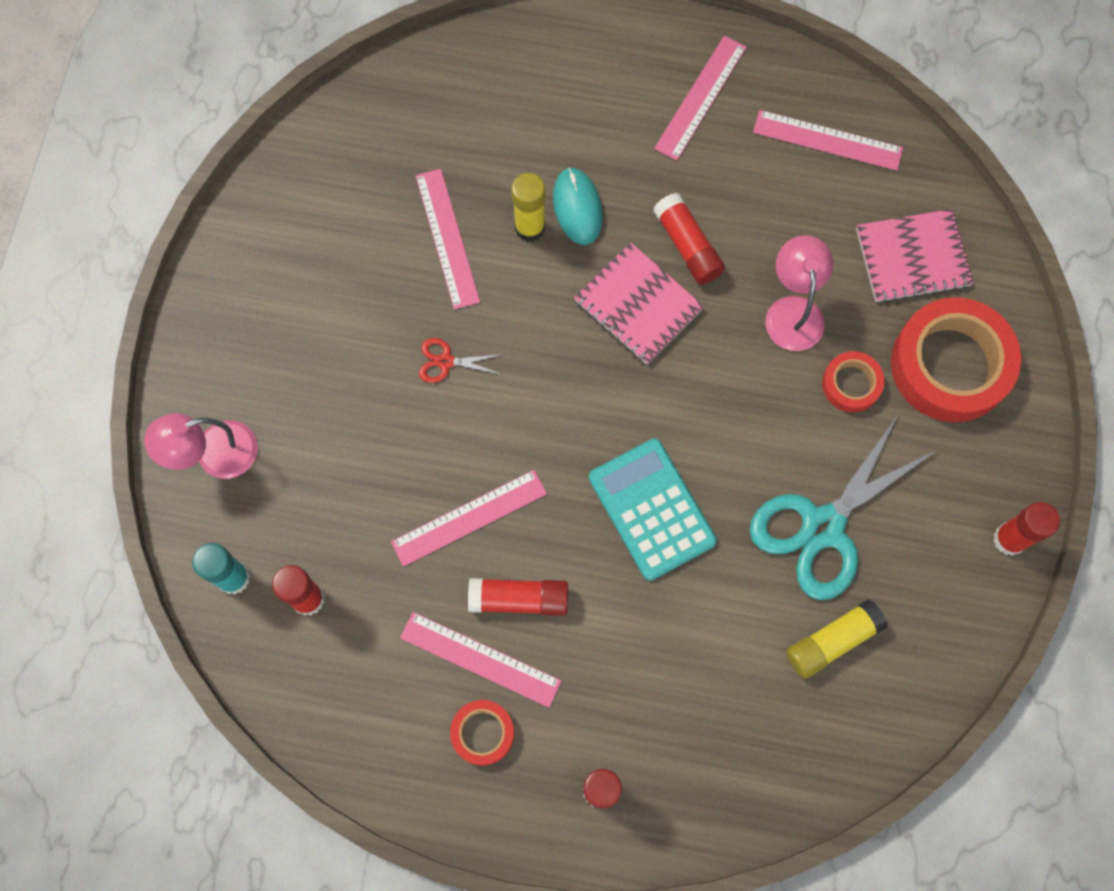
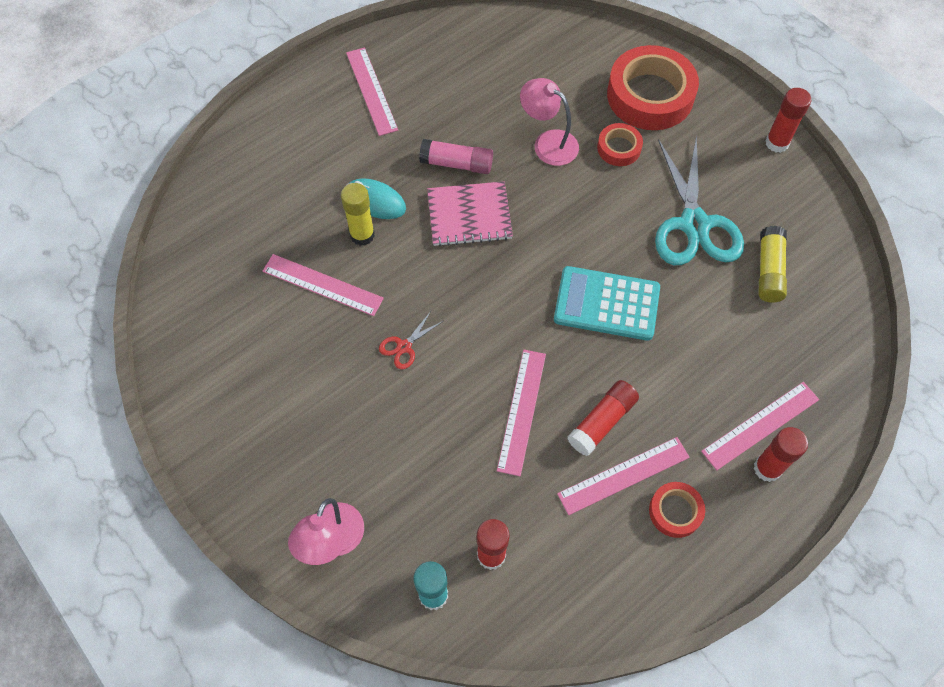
camera: 50 degrees left, 10 degrees down
red glue stick [653,193,725,285] -> pink glue stick [419,139,493,174]
pink ruler [753,110,903,171] -> pink ruler moved to [701,382,819,470]
pink notebook [856,209,974,303] -> none

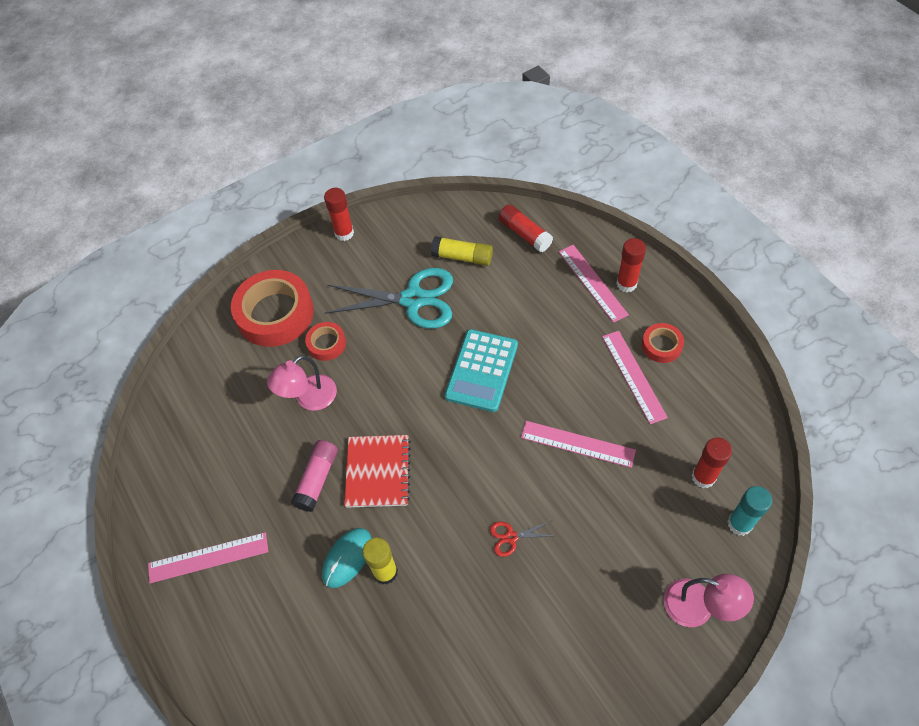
camera: 80 degrees left, 5 degrees down
pink ruler [262,254,384,316] -> none
red scissors [379,311,443,369] -> red scissors turned 120 degrees clockwise [490,521,554,557]
pink notebook [427,181,513,247] -> red notebook [344,435,411,508]
red glue stick [567,380,639,456] -> red glue stick moved to [498,204,553,252]

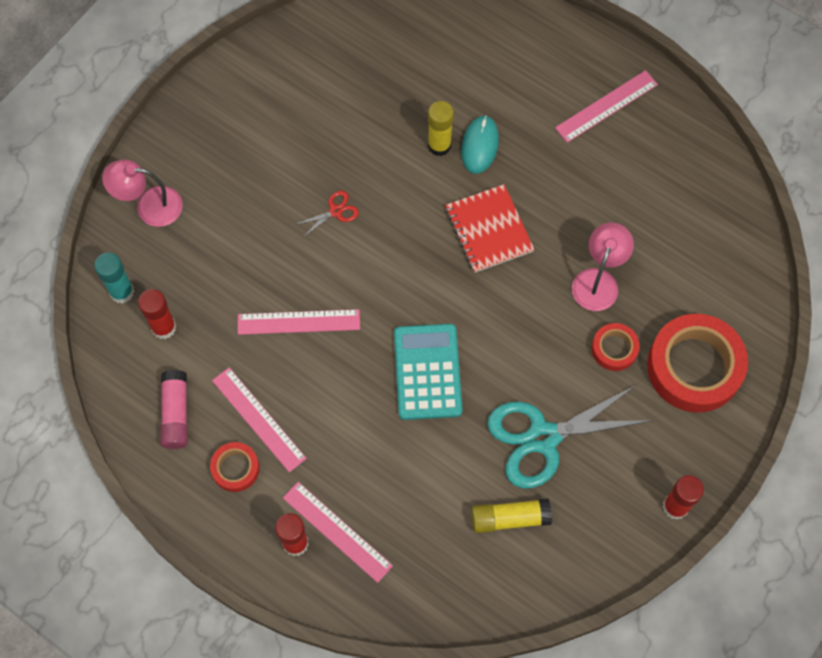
camera: 155 degrees right, 10 degrees up
pink glue stick [291,440,338,512] -> pink glue stick moved to [161,370,188,449]
red glue stick [498,204,553,252] -> none

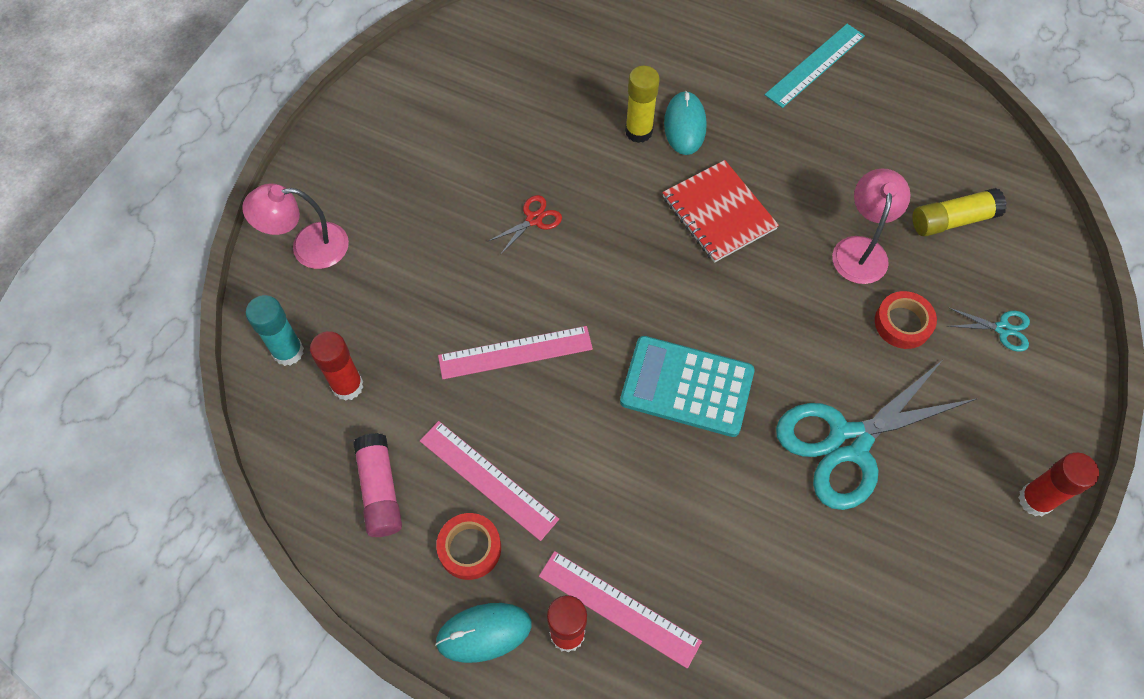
camera: 10 degrees left, 5 degrees down
turquoise calculator [394,324,462,420] -> turquoise calculator turned 60 degrees counterclockwise [620,336,755,437]
yellow glue stick [471,498,552,533] -> yellow glue stick moved to [912,188,1007,236]
pink ruler [555,70,658,143] -> turquoise ruler [765,24,865,108]
red tape [647,314,748,412] -> turquoise scissors [948,308,1030,352]
none -> turquoise mouse [435,603,532,663]

